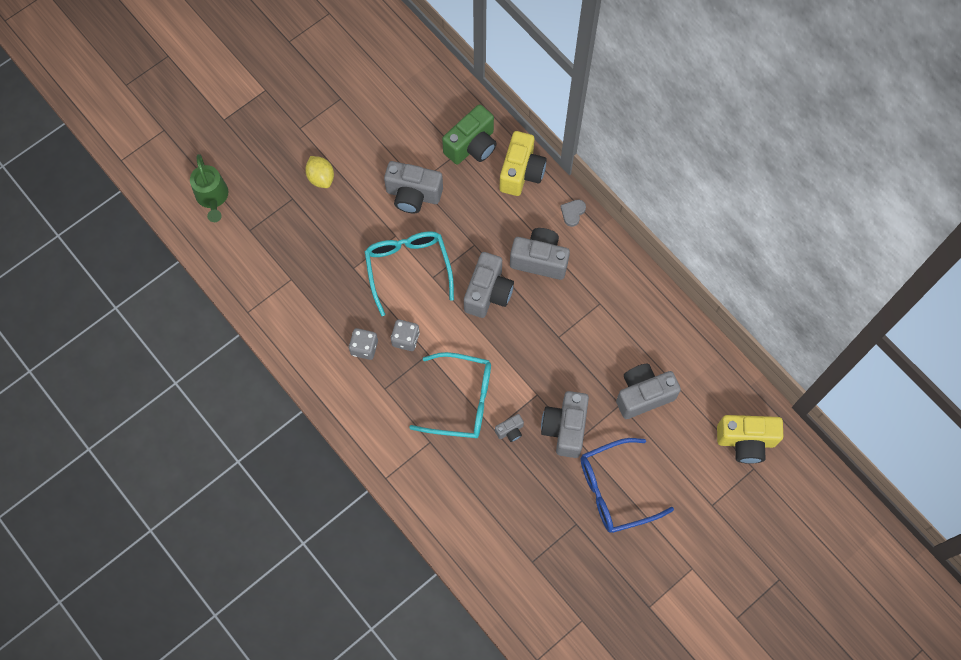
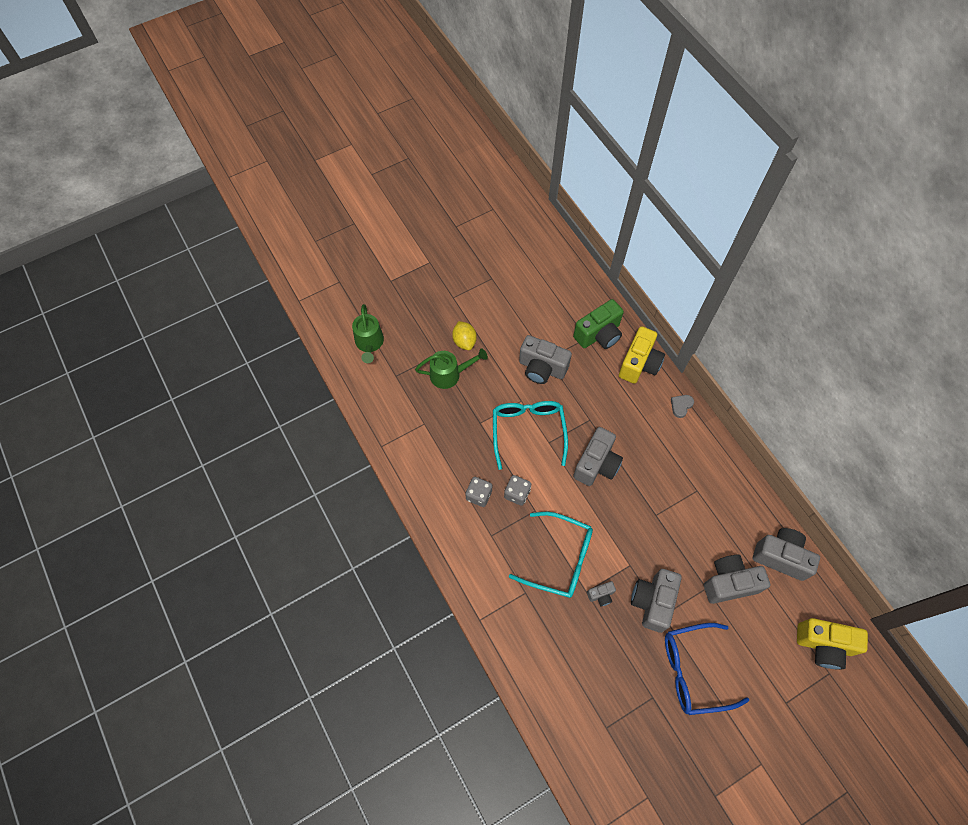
camera: 10 degrees right, 5 degrees down
grey camera [510,228,570,280] -> grey camera moved to [753,528,820,581]
none -> green watering can [415,349,488,389]

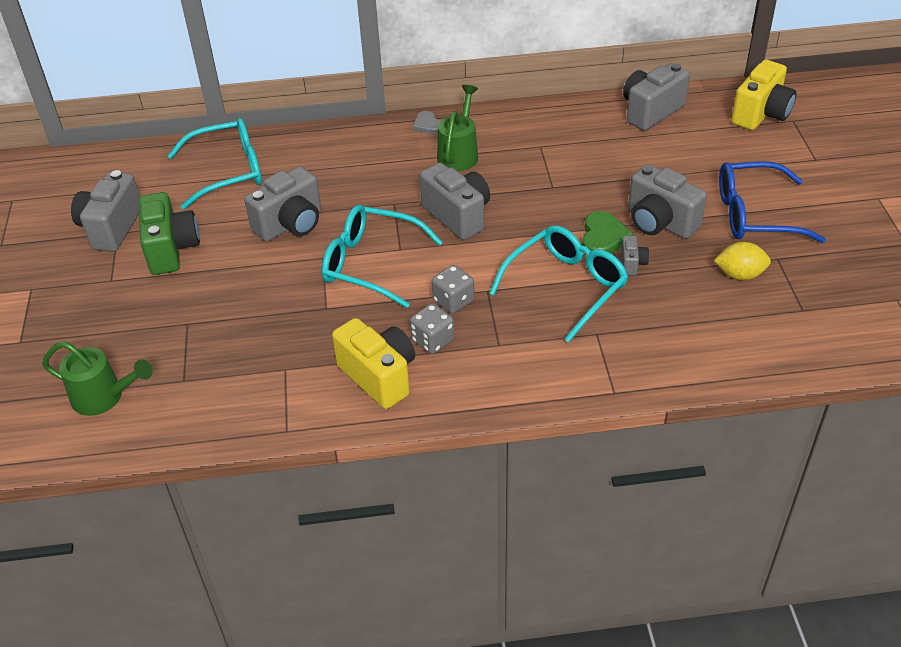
camera: 65 degrees left, 20 degrees down
green watering can [415,349,488,389] -> green watering can moved to [437,85,478,171]
yellow lemon [452,321,477,350] -> yellow lemon moved to [714,242,771,280]
green camera [573,299,624,349] -> green camera moved to [139,192,200,275]
yellow camera [619,326,665,384] -> yellow camera moved to [332,318,415,409]
blue glasses [665,623,750,715] -> blue glasses turned 75 degrees clockwise [719,161,826,243]
grey camera [704,555,770,604] -> grey camera moved to [71,170,140,252]
none -> turquoise glasses [167,118,262,209]
none -> green heart [582,211,633,254]

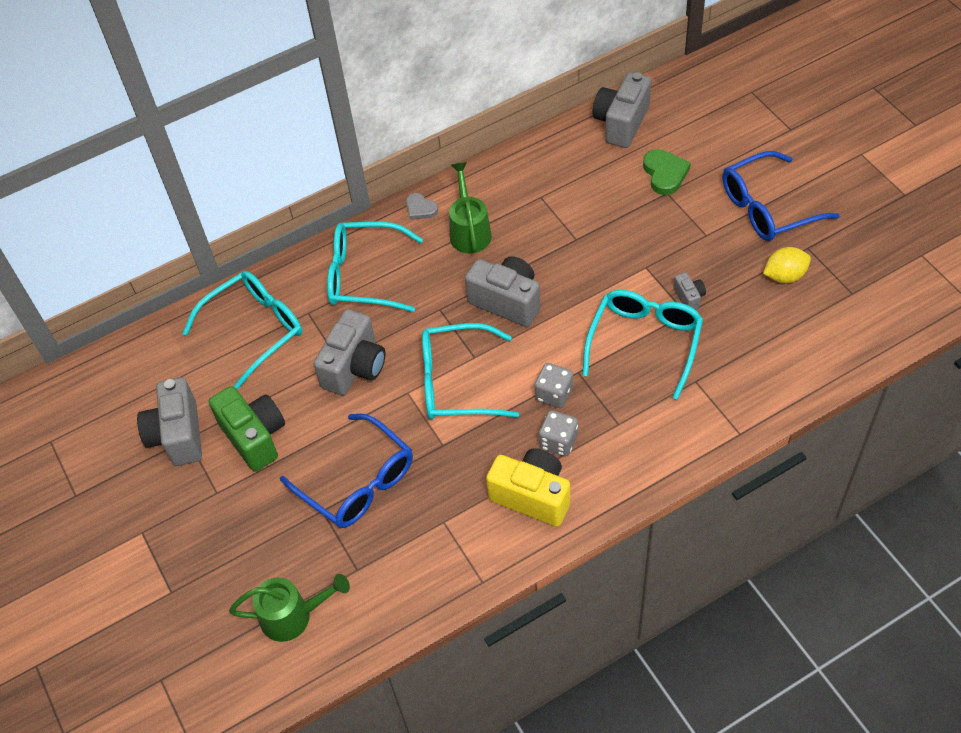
camera: 20 degrees left, 10 degrees up
green heart [582,211,633,254] -> green heart moved to [643,149,691,195]
grey camera [628,164,707,239] -> none
yellow camera [731,60,797,130] -> none
none -> blue glasses [280,414,413,528]
none -> turquoise glasses [327,222,423,312]

